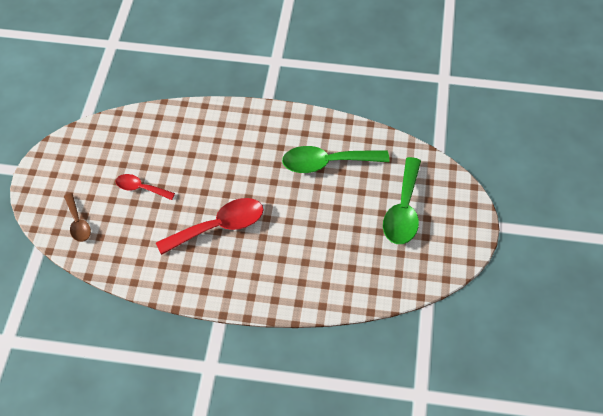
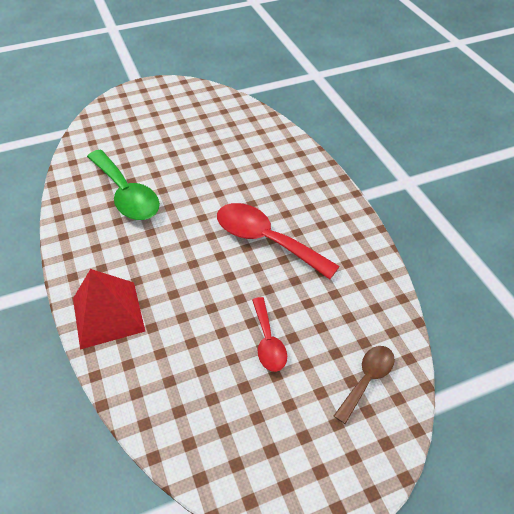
camera: 120 degrees left, 5 degrees down
green spoon [383,157,421,244] -> none
none -> red pyramid [73,269,145,349]

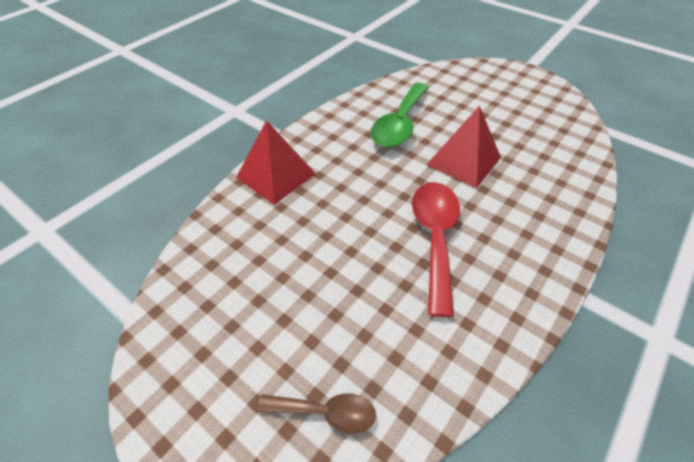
camera: 60 degrees right, 0 degrees up
red spoon [252,297,287,372] -> none
none -> red pyramid [426,105,501,188]

